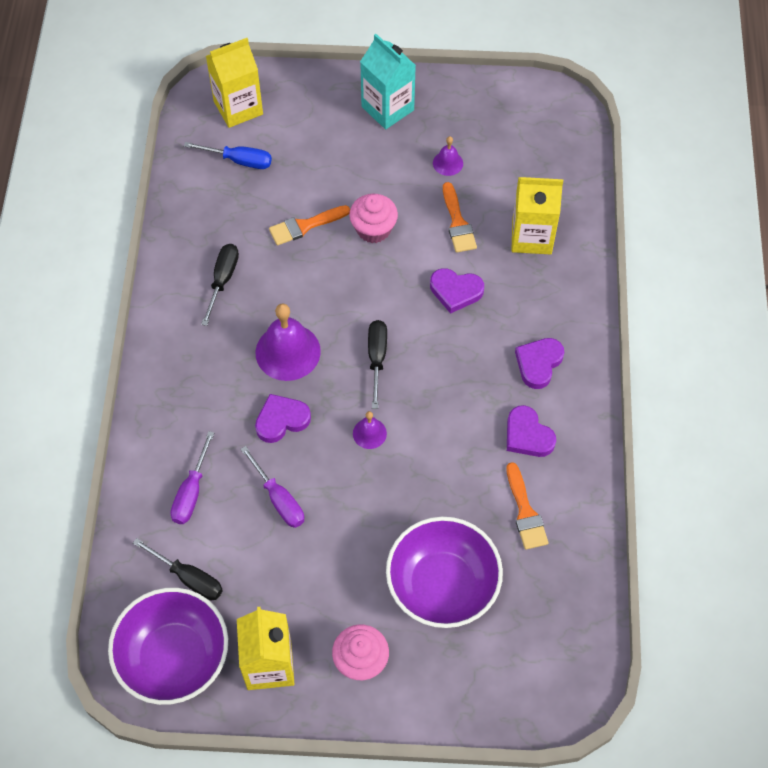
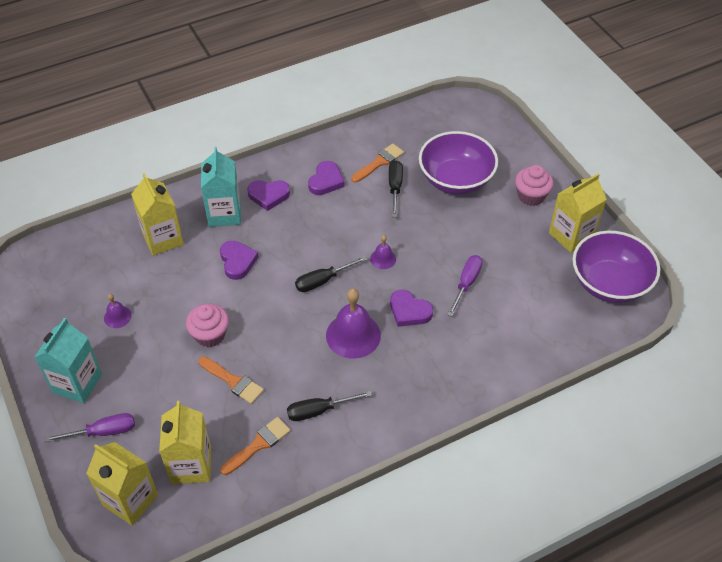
camera: 120 degrees left, 10 degrees down
black screwdriver [133,538,223,600] -> black screwdriver moved to [389,160,403,217]
purple screwdriver [170,431,214,524] -> purple screwdriver moved to [45,413,135,442]
blue screwdriver [184,142,272,169] -> yellow carton [159,401,211,484]
orange brush [443,182,477,253] -> orange brush moved to [220,417,291,475]
none -> turquoise carton [201,147,241,227]

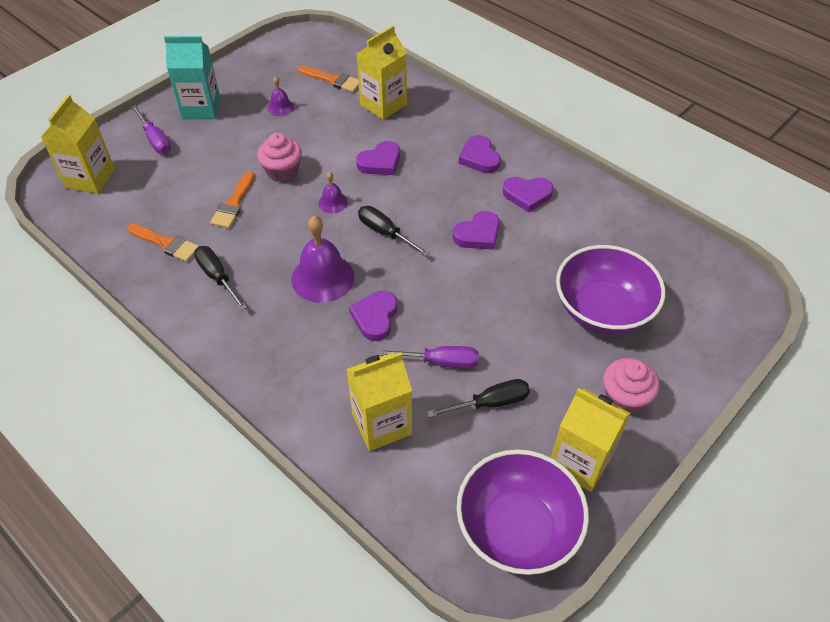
camera: 70 degrees right, 0 degrees up
yellow carton [159,401,211,484] -> yellow carton moved to [346,352,412,451]
turquoise carton [201,147,241,227] -> none
orange brush [351,143,404,183] -> orange brush moved to [298,66,359,92]
purple bell [370,235,396,269] -> purple bell moved to [318,172,348,213]
black screwdriver [389,160,403,217] -> black screwdriver moved to [427,379,530,418]
none -> purple heart [453,211,500,250]

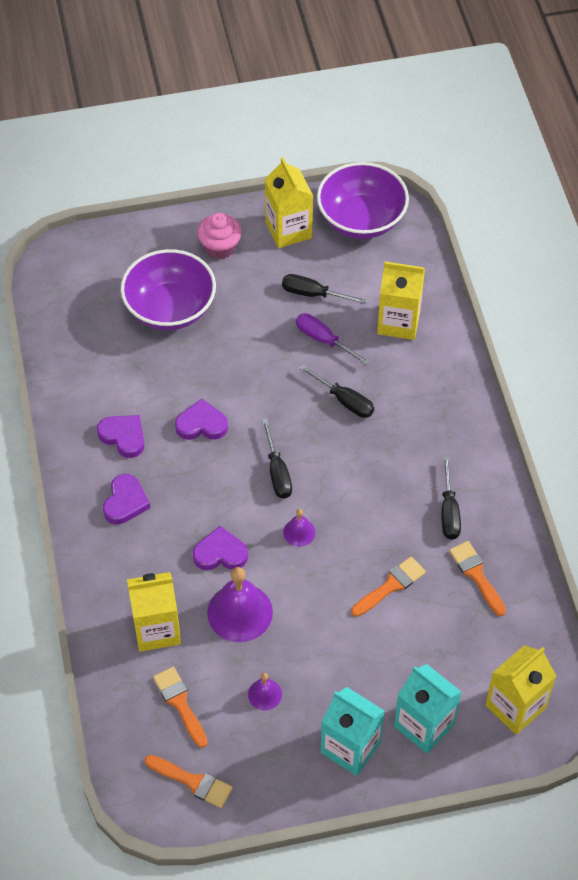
camera: 145 degrees left, 5 degrees up
purple screwdriver [131,105,171,154] -> turquoise carton [394,664,461,754]
pink cupcake [257,133,302,182] -> none
purple bell [291,216,354,303] -> purple bell moved to [207,567,273,642]
purple heart [349,291,397,341] -> black screwdriver [299,364,374,418]
none -> orange brush [144,755,233,808]

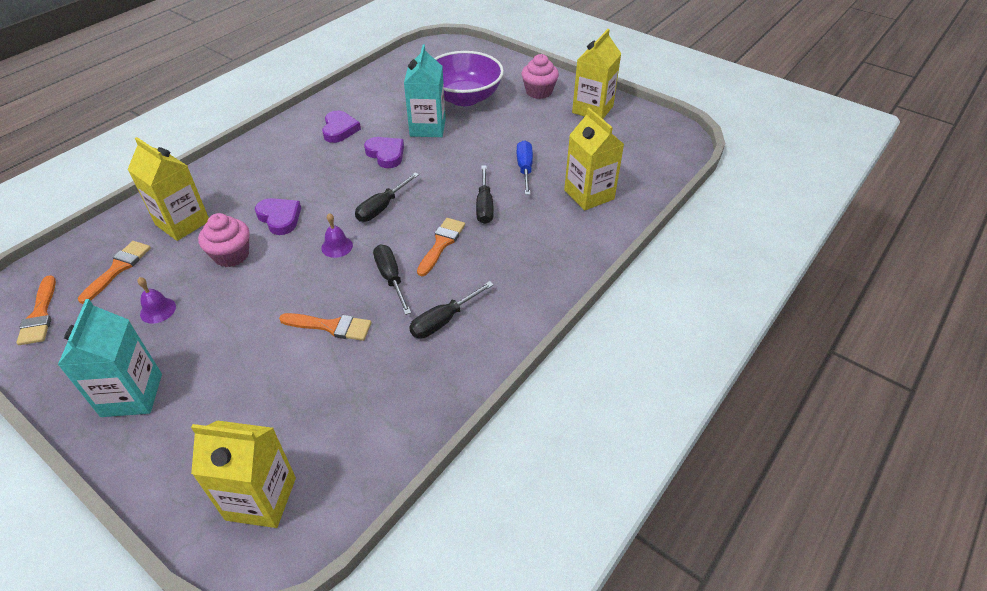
camera: 50 degrees right, 10 degrees down
purple heart [103,474,150,524] -> none
purple bell [207,567,273,642] -> pink cupcake [198,213,250,267]
black screwdriver [282,274,367,304] -> black screwdriver moved to [373,244,411,315]
purple screwdriver [296,313,370,365] -> blue screwdriver [517,140,533,195]
purple bowl [317,162,409,239] -> none
turquoise carton [394,664,461,754] -> turquoise carton moved to [404,44,446,137]
orange brush [449,541,506,616] -> orange brush moved to [417,218,465,276]

